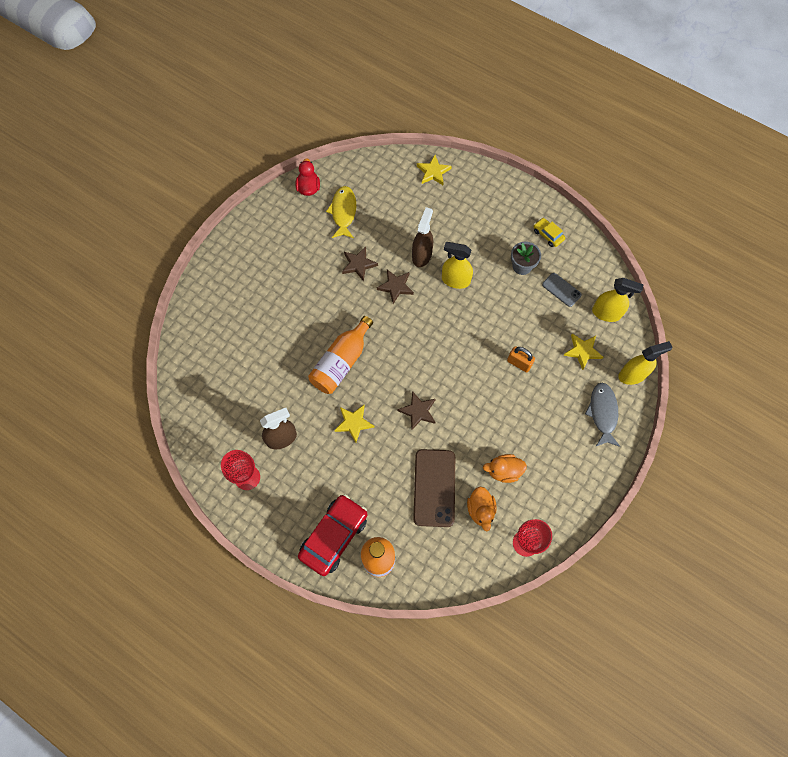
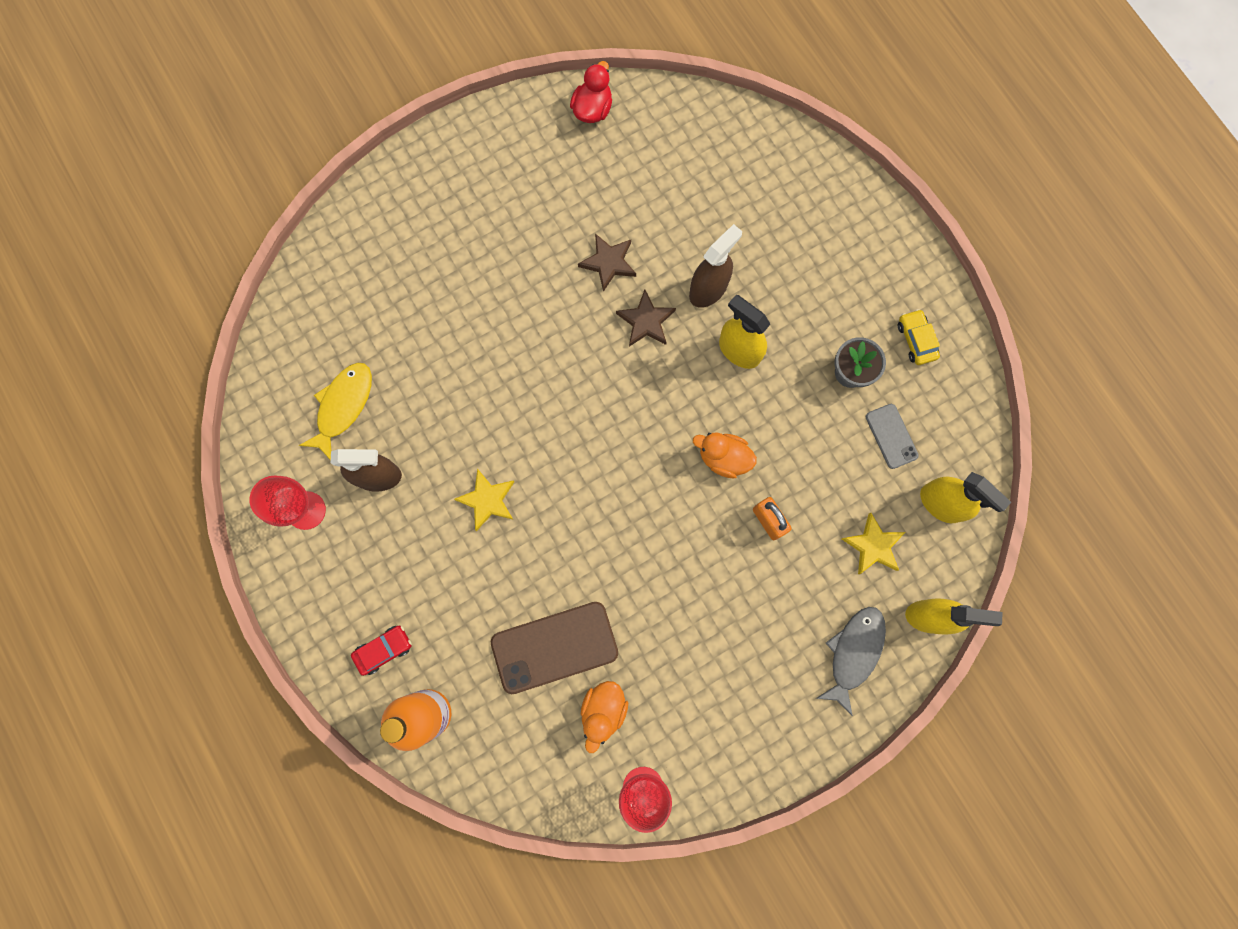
camera: 25 degrees right, 10 degrees up
red car [298,494,368,576] -> red car [351,626,412,676], size x0.49
orange bottle [308,316,373,394] -> none
yellow fish [326,186,356,238] -> yellow fish moved to [299,363,372,460]
brown star [398,391,436,430] -> none
brown phone [413,449,455,527] -> brown phone turned 45 degrees clockwise [491,602,618,694]
yellow star [417,155,452,185] -> none
orange duck [483,454,527,483] -> orange duck moved to [693,432,757,478]

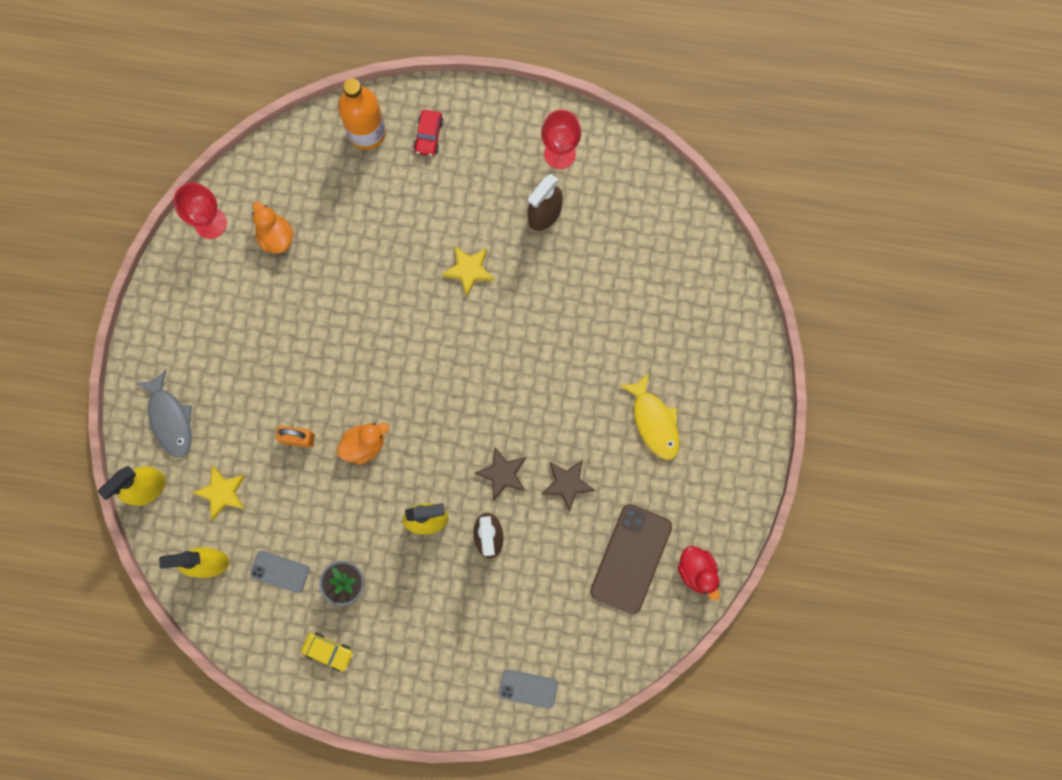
camera: 130 degrees right, 0 degrees up
yellow fish [299,363,372,460] -> yellow fish moved to [619,372,679,460]
brown phone [491,602,618,694] -> brown phone moved to [590,504,672,614]
none -> grey phone [499,669,558,708]

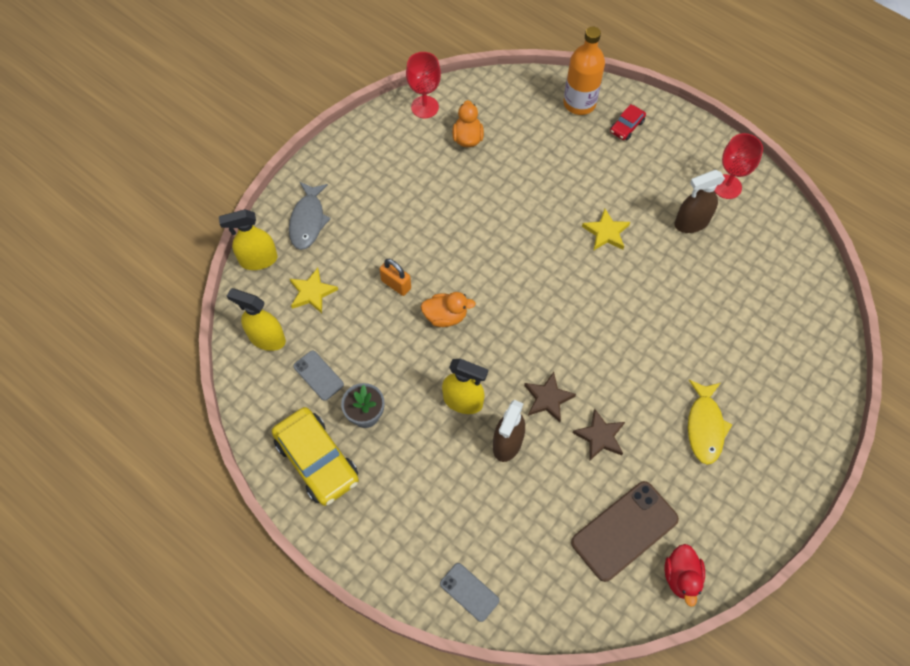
camera: 30 degrees right, 15 degrees down
yellow car [301,633,354,672] -> yellow car [272,407,359,506], size x2.03

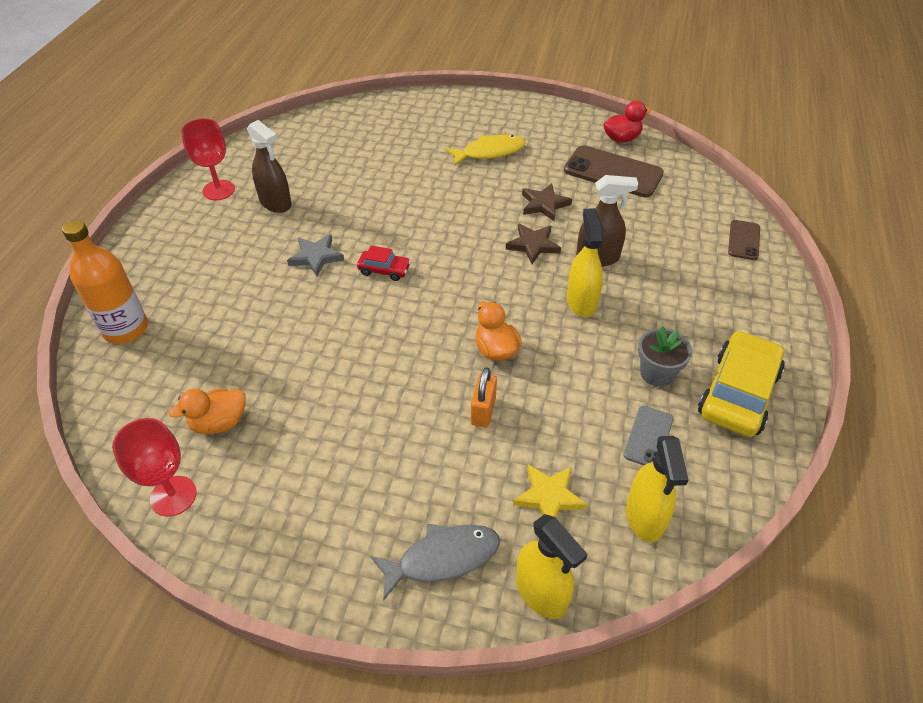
camera: 115 degrees left, 15 degrees down
grey phone [440,563,499,622] -> brown phone [728,220,760,260]
yellow star [582,209,630,250] -> grey star [287,234,344,276]
red car [610,104,646,140] -> red car moved to [357,246,411,281]

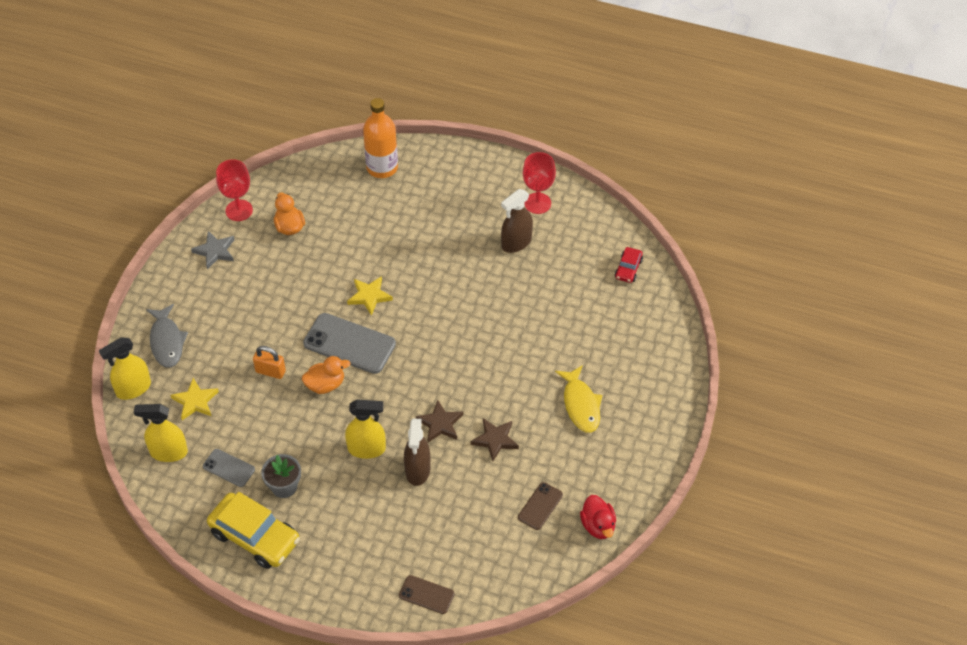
camera: 95 degrees right, 5 degrees up
grey star [287,234,344,276] -> grey star moved to [191,231,235,269]
red car [357,246,411,281] -> red car moved to [615,247,643,283]
brown phone [564,145,664,197] -> brown phone [518,482,563,530], size x0.54
none -> grey phone [303,313,396,374]
none -> yellow star [347,276,393,316]

